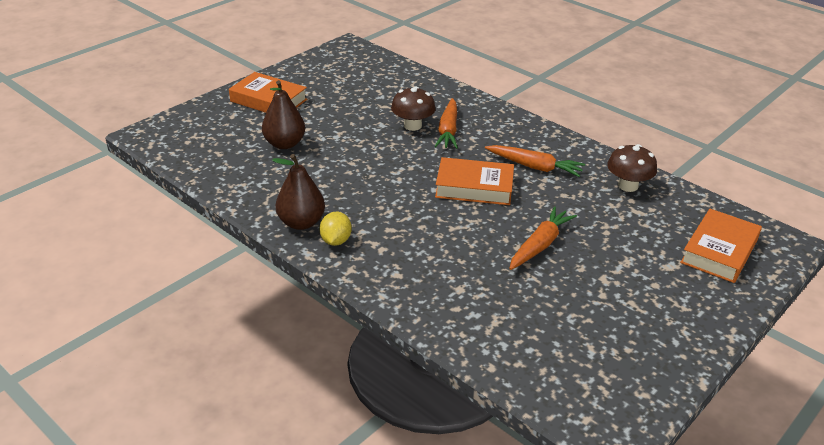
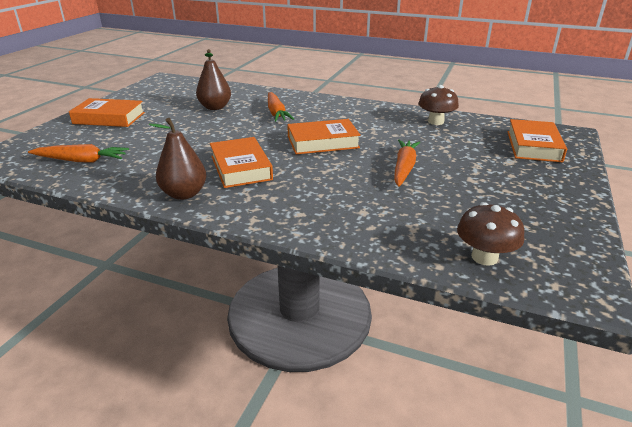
camera: 20 degrees left, 5 degrees down
brown pear [262,80,305,149] -> brown pear moved to [196,49,231,110]
yellow lemon [319,212,352,246] -> none
brown mushroom [391,87,436,131] -> brown mushroom moved to [457,202,524,266]
orange carrot [485,145,585,177] -> orange carrot moved to [28,144,129,163]
none -> orange book [210,137,273,188]

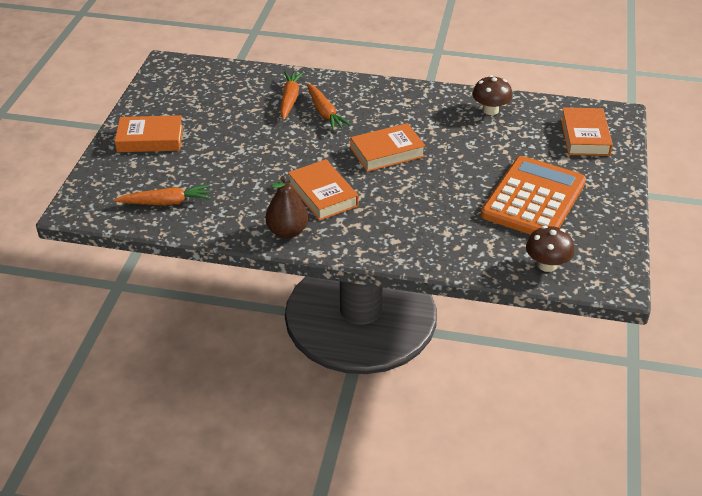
camera: 10 degrees left, 10 degrees up
brown pear [196,49,231,110] -> none
orange carrot [394,140,420,187] -> orange carrot moved to [280,71,303,120]
none -> orange calculator [481,156,586,235]

